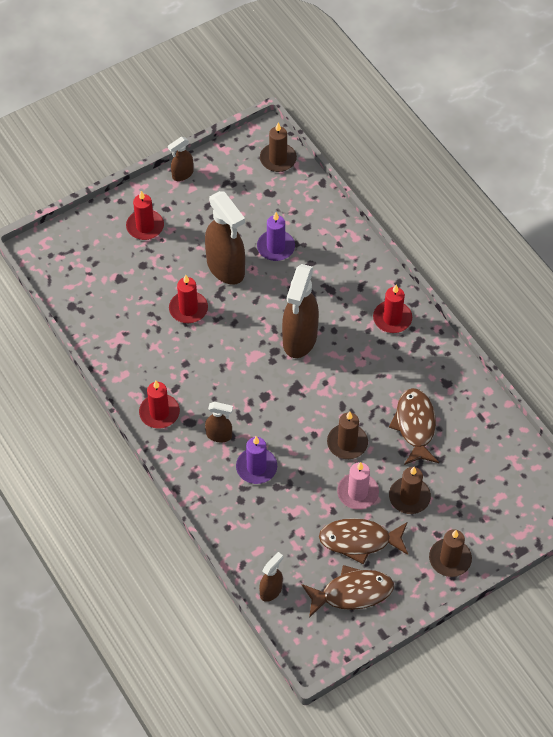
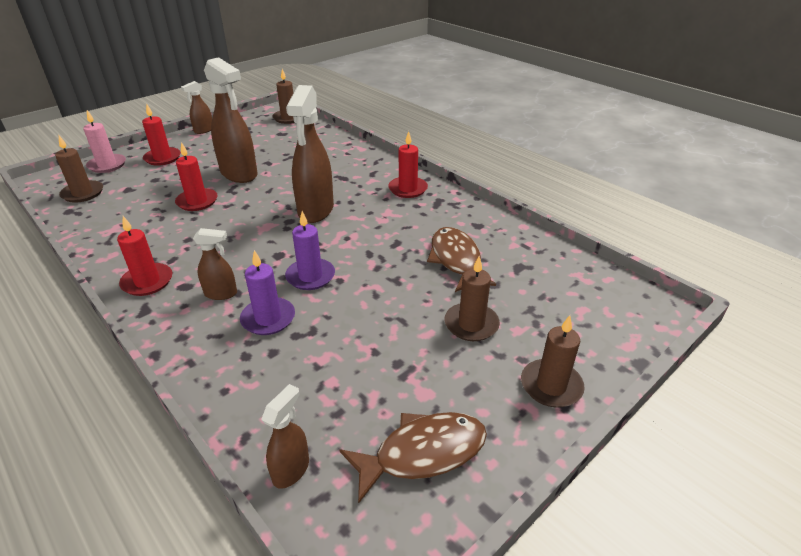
camera: 10 degrees left, 20 degrees down
purple candle [257,212,295,261] -> purple candle moved to [285,211,335,290]
brown fish [319,518,408,565] -> none
brown candle [327,412,368,459] -> brown candle moved to [55,136,103,203]
pink candle [337,462,379,510] -> pink candle moved to [83,110,126,173]

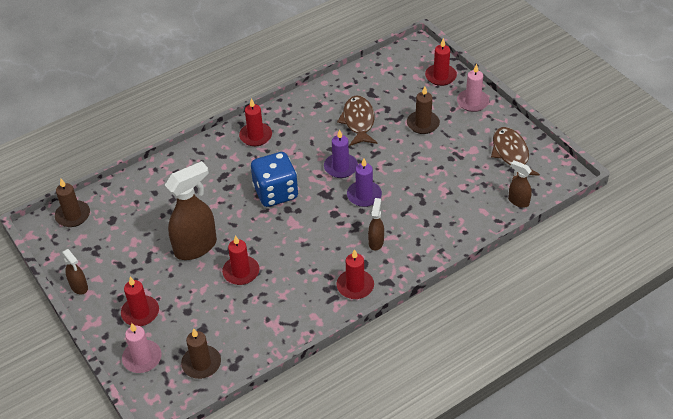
camera: 80 degrees left, 10 degrees up
purple candle [240,250,295,335] -> purple candle moved to [324,129,358,178]
brown spray bottle [286,85,334,223] -> blue dice [251,152,298,207]
brown fish [427,227,496,292] -> brown fish turned 90 degrees clockwise [337,96,377,146]
brown candle [521,315,585,407] -> pink candle [457,64,489,112]
none -> red candle [425,38,457,86]

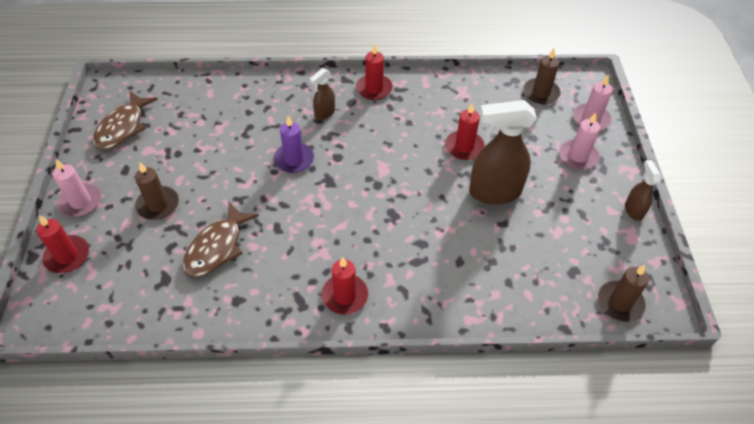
camera: 150 degrees left, 5 degrees up
red candle [121,277,159,326] -> pink candle [559,112,600,170]
blue dice [251,152,298,207] -> none
purple candle [324,129,358,178] -> none
brown spray bottle [508,160,532,208] -> none

